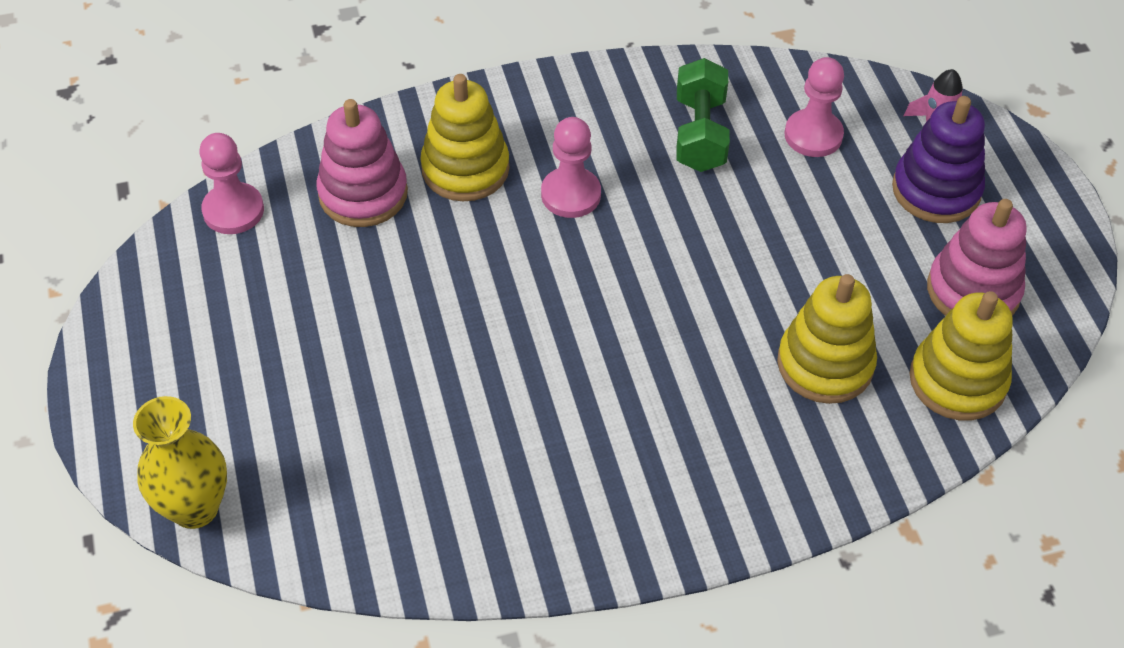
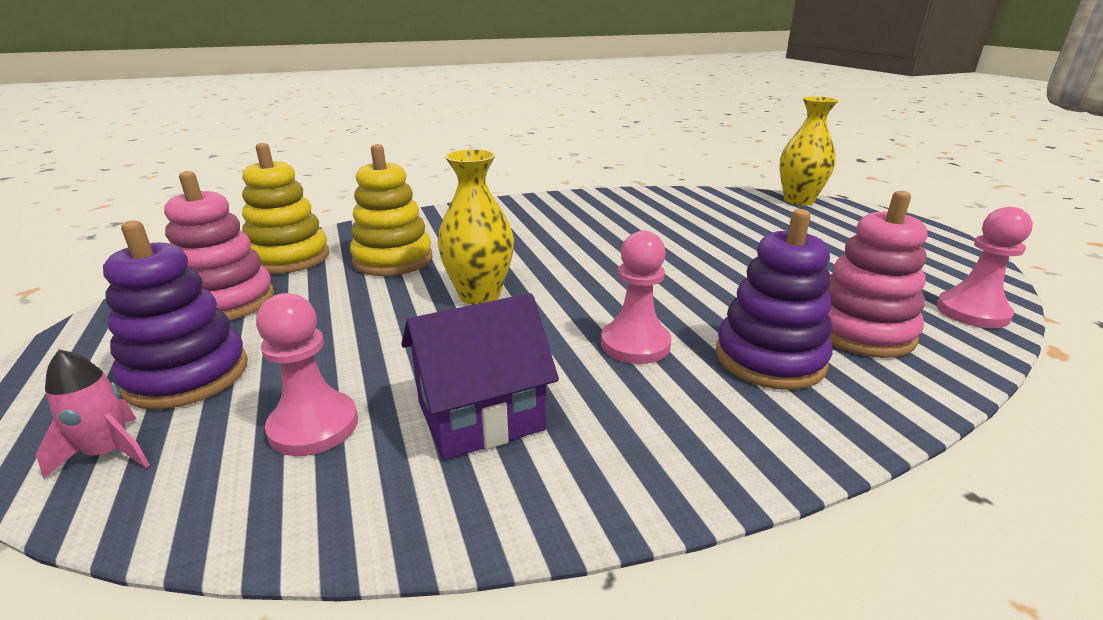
camera: 175 degrees right, 25 degrees down
yellow stacking toy [420,74,510,201] -> purple stacking toy [715,209,832,390]
green dumbbell [676,58,730,172] -> purple house [401,293,559,460]
none -> yellow vase [438,149,514,305]

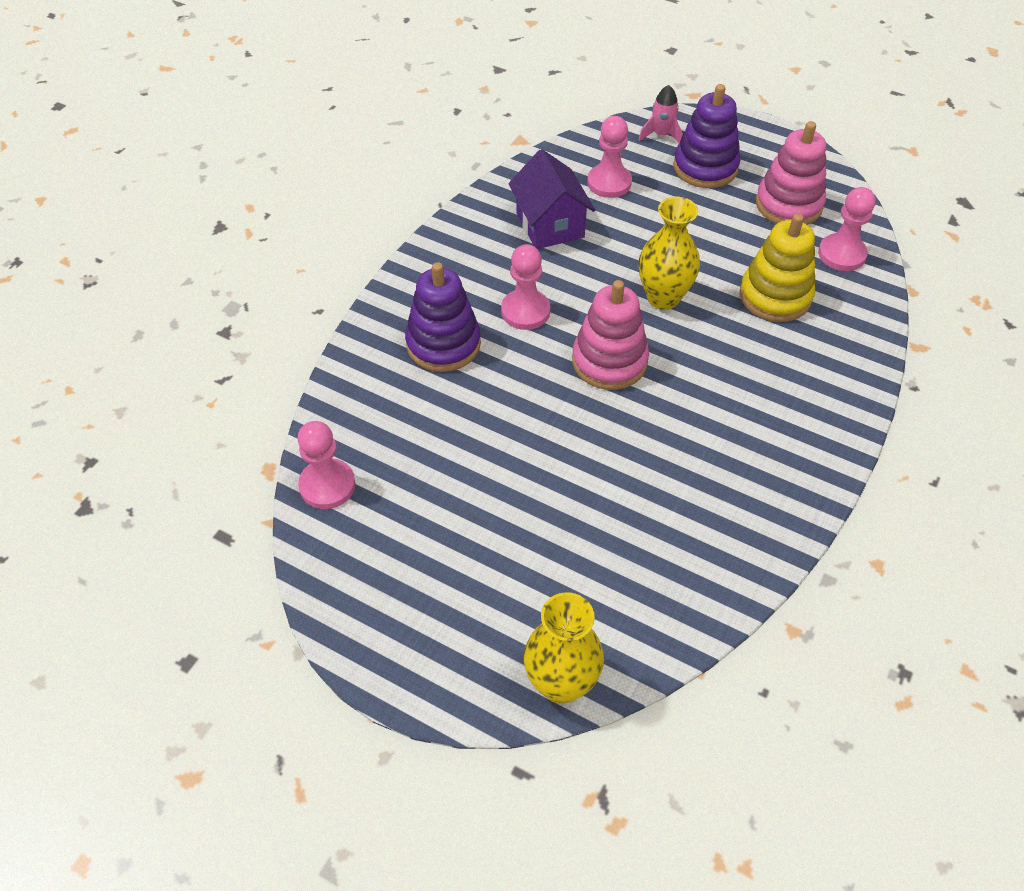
camera: 140 degrees right, 25 degrees up
yellow stacking toy [242,143,329,274] -> pink pawn [818,187,875,271]
purple house [401,293,559,460] -> purple house turned 45 degrees counterclockwise [508,149,595,249]
pink stacking toy [827,191,928,358] -> pink stacking toy moved to [572,280,649,390]

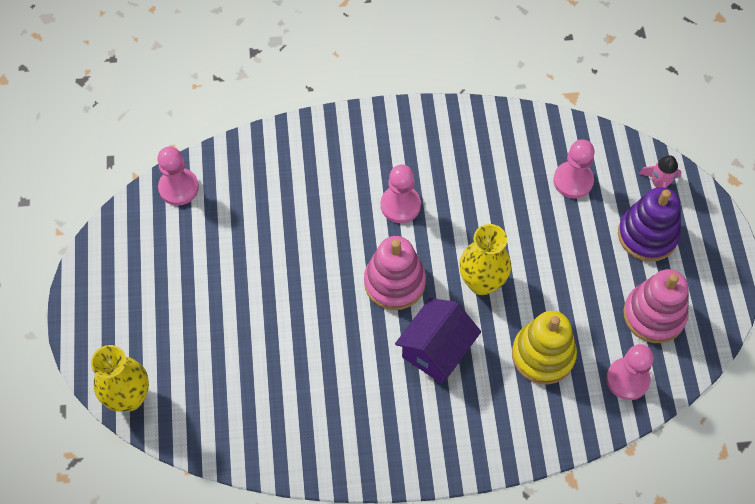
camera: 55 degrees right, 10 degrees up
purple stacking toy [405,262,481,372] -> none
purple house [508,149,595,249] -> purple house moved to [395,298,481,384]

